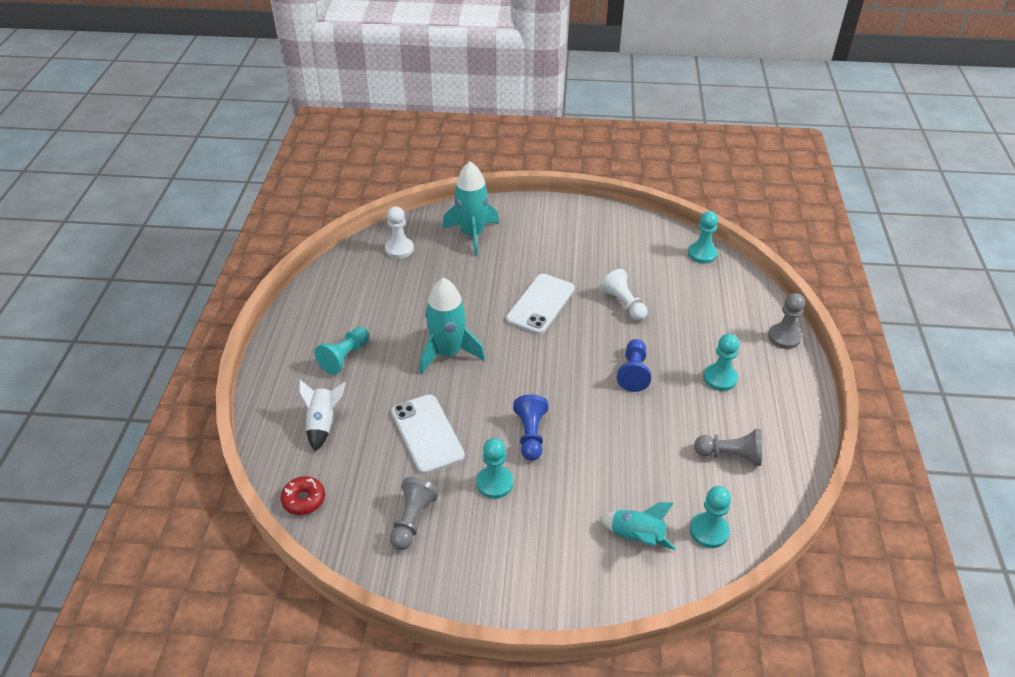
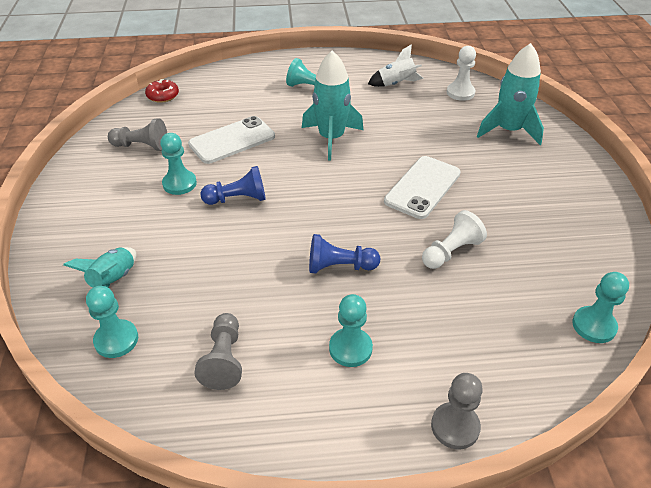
camera: 80 degrees right, 0 degrees up
white rocket [299,379,345,452] -> white rocket moved to [368,44,424,87]
white phone [506,274,575,334] -> white phone turned 75 degrees counterclockwise [384,156,461,219]

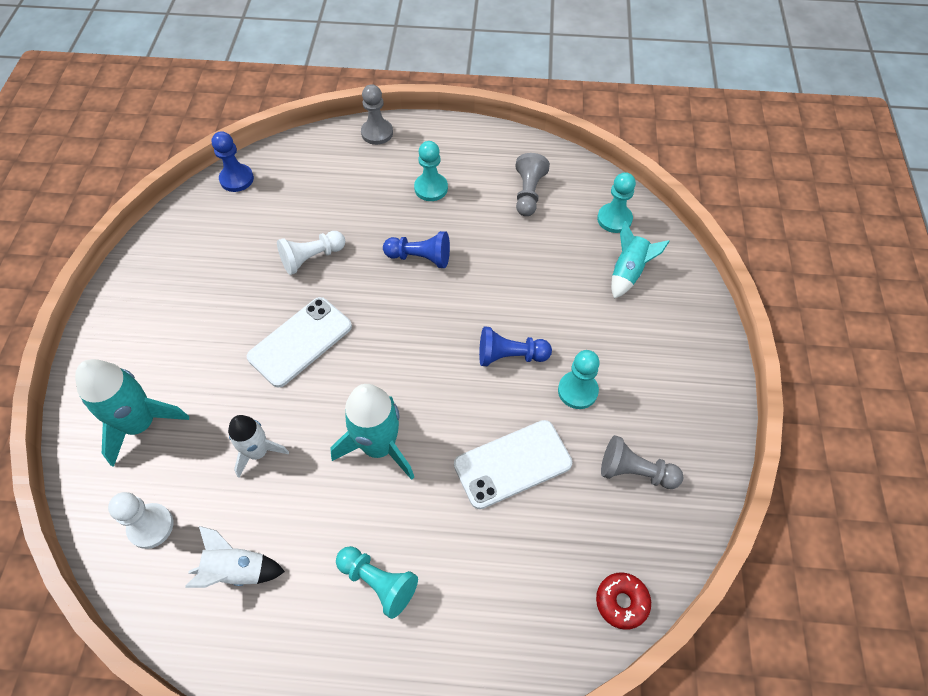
camera: 170 degrees left, 15 degrees up
turquoise pawn [572,272,629,343] -> blue pawn [212,131,254,192]
none -> white rocket [228,415,289,478]

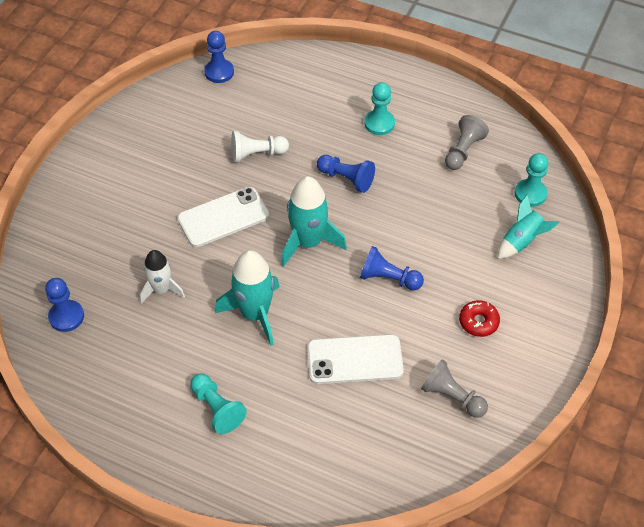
camera: 20 degrees right, 5 degrees down
turquoise rocket [75,359,189,467] -> turquoise rocket moved to [281,176,347,267]
white pawn [108,492,174,549] -> blue pawn [45,278,84,332]
white rocket [185,526,285,588] -> none
grey pawn [361,84,393,145] -> none
turquoise pawn [558,350,600,409] -> none
red donut [596,572,651,630] -> red donut moved to [459,300,500,337]

